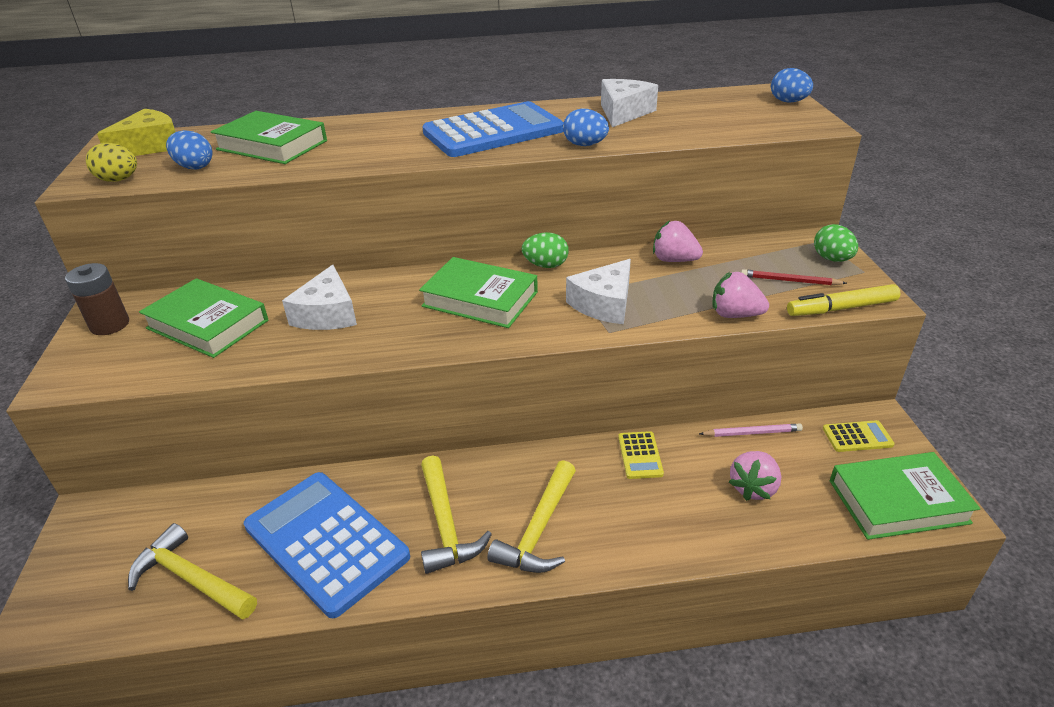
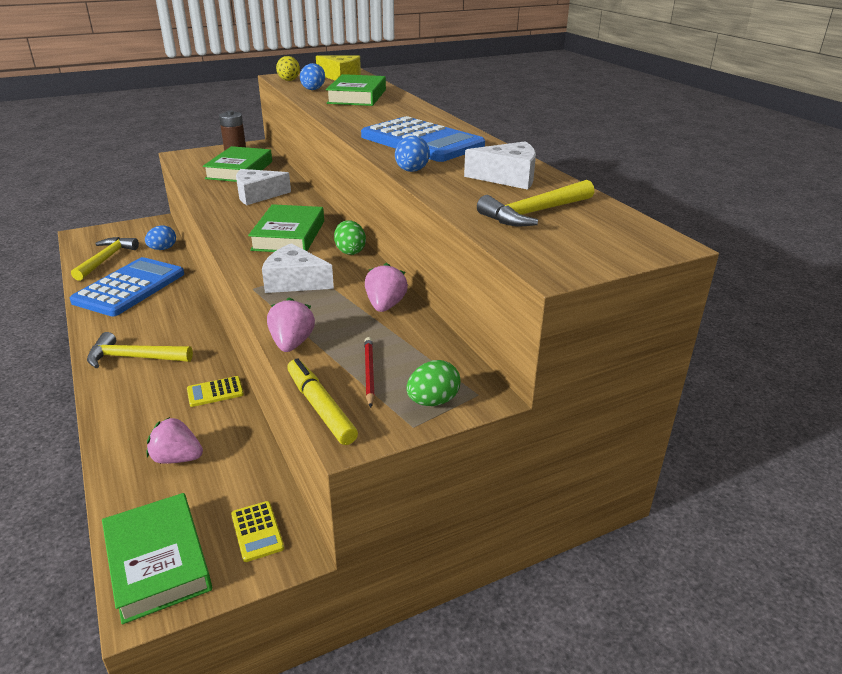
camera: 70 degrees right, 5 degrees down
yellow hammer [421,456,492,574] -> yellow hammer moved to [477,180,594,226]
pink pencil [699,423,803,437] -> none
blue egg [771,68,813,103] -> blue egg moved to [145,225,176,250]

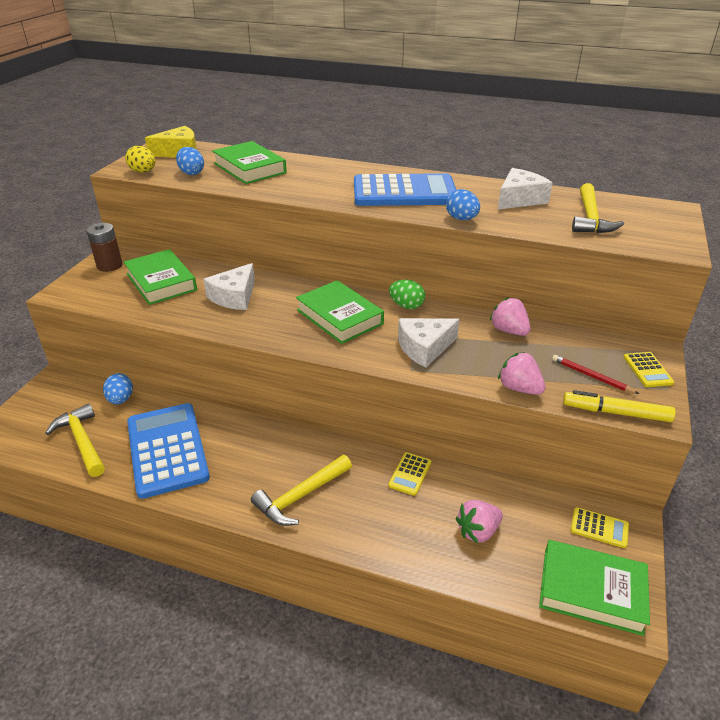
camera: 45 degrees left, 5 degrees up
green egg [406,360,461,406] -> yellow calculator [623,352,674,387]

